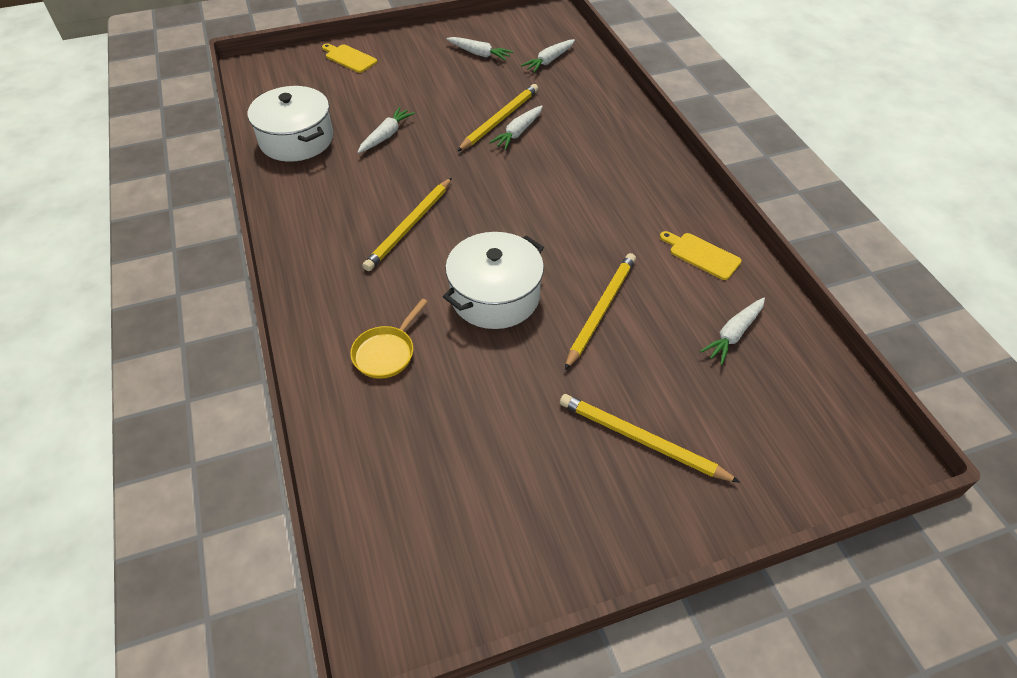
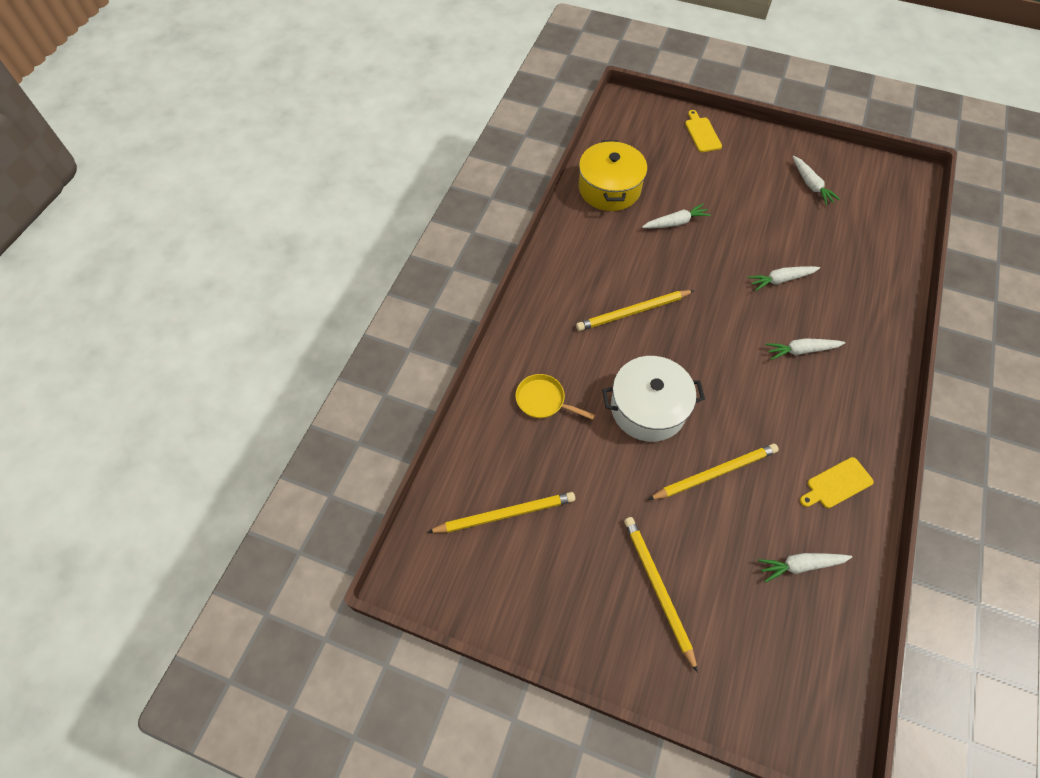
camera: 40 degrees right, 10 degrees up
white pot [248,86,333,162] -> yellow pot [579,140,647,211]
yellow pan [350,299,428,379] -> yellow pan turned 45 degrees clockwise [515,374,595,420]
yellow pencil [457,84,538,151] -> yellow pencil moved to [427,492,575,533]
white carrot [521,39,575,73] -> white carrot moved to [765,338,845,360]
yellow cutting board [660,231,742,280] -> yellow cutting board turned 105 degrees counterclockwise [800,457,874,508]

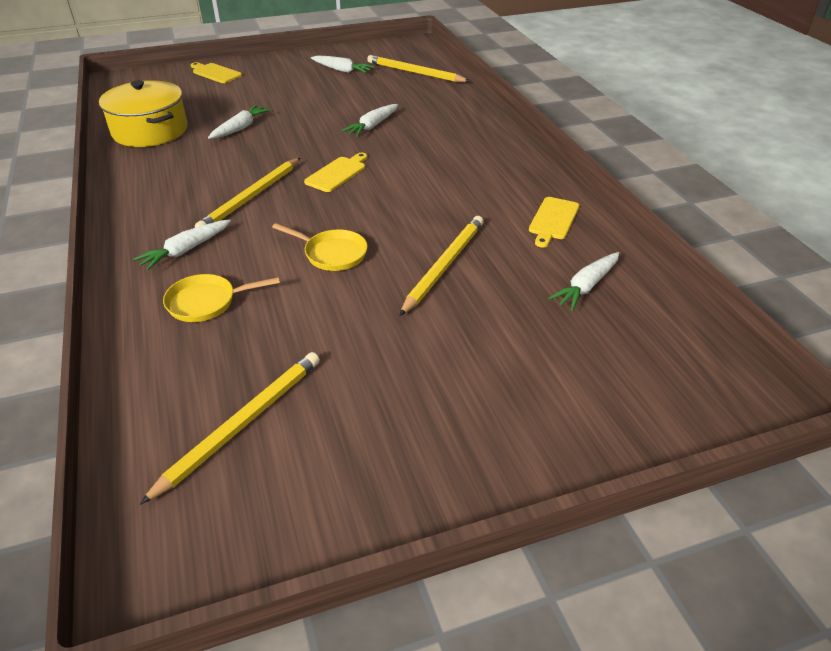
camera: 40 degrees left, 20 degrees down
white pot [602,356,705,442] -> yellow pan [272,223,368,271]
yellow pencil [624,517,698,673] -> yellow pencil moved to [367,55,470,82]
white carrot [765,338,845,360] -> white carrot moved to [133,219,231,270]
none -> yellow cutting board [304,153,367,192]

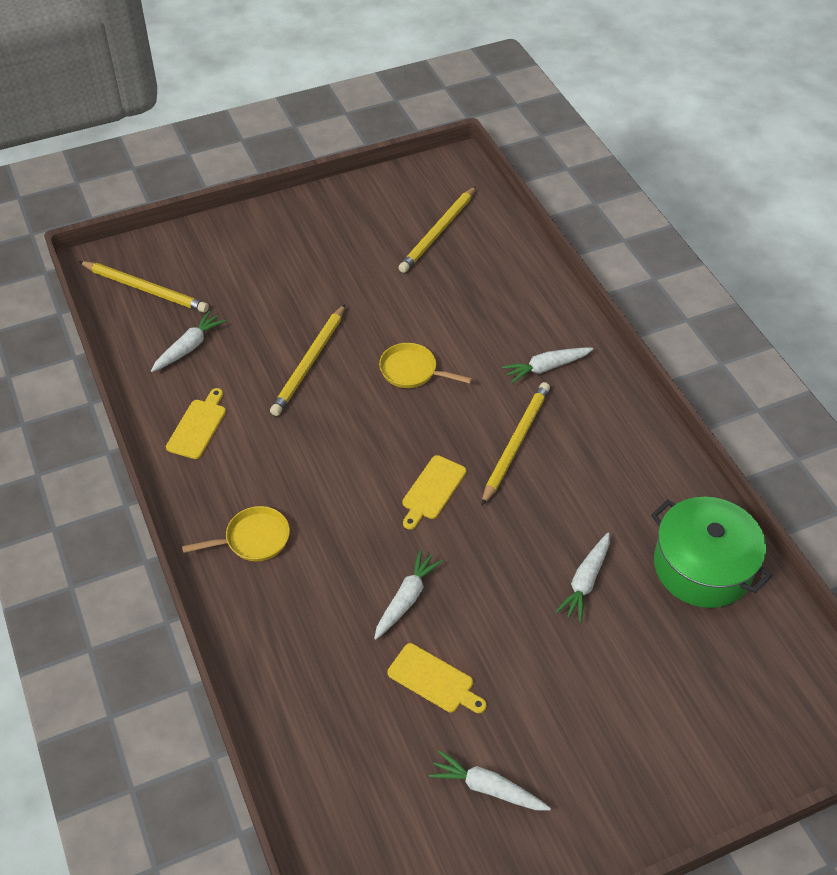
camera: 175 degrees right, 10 degrees up
yellow pot [99,80,187,147] -> green pot [651,497,772,608]
white carrot [133,219,231,270] -> white carrot turned 150 degrees counterclockwise [502,348,593,383]
yellow pan [163,274,280,322] -> yellow pan moved to [182,506,290,561]
yellow cutting board [191,62,242,83] -> yellow cutting board moved to [388,643,487,713]
yellow pencil [367,55,470,82] -> yellow pencil moved to [79,261,209,313]

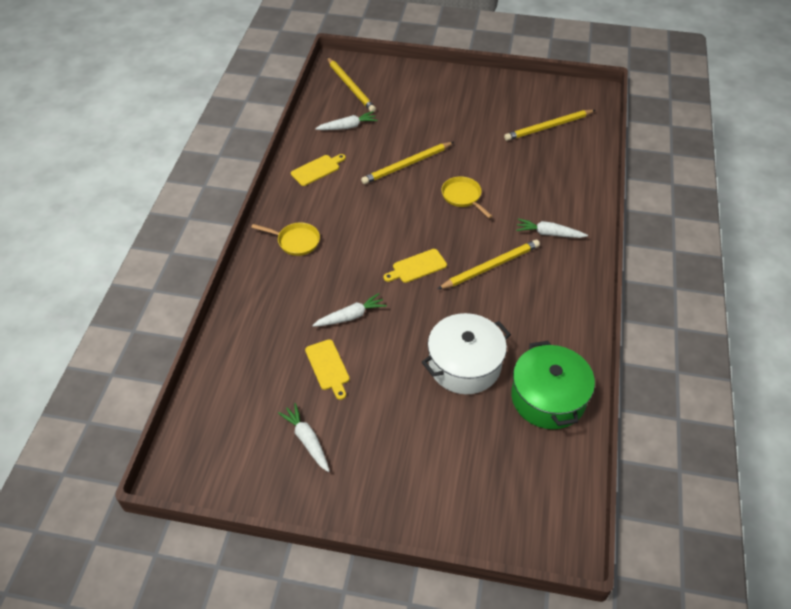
camera: 35 degrees right, 0 degrees up
white carrot [555,533,610,623] -> white pot [422,313,511,394]

